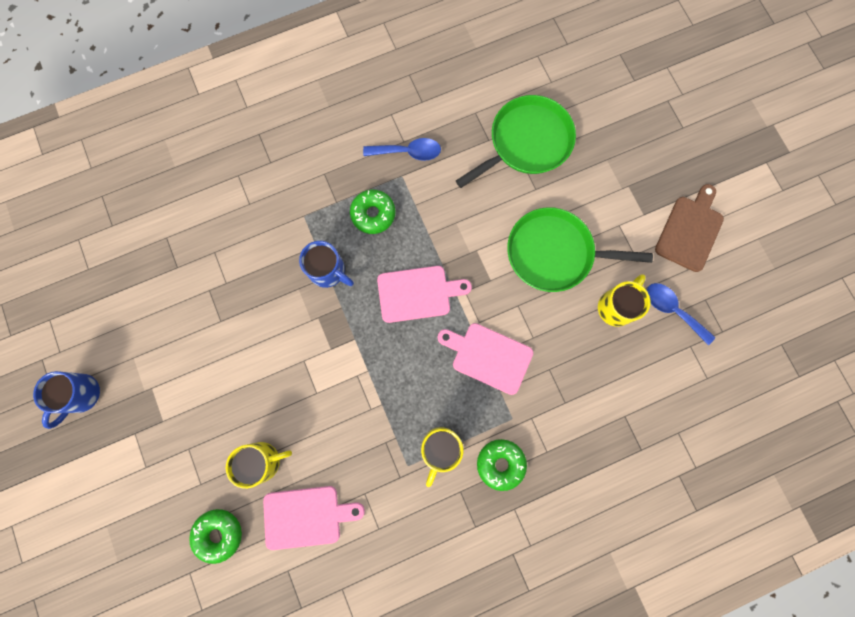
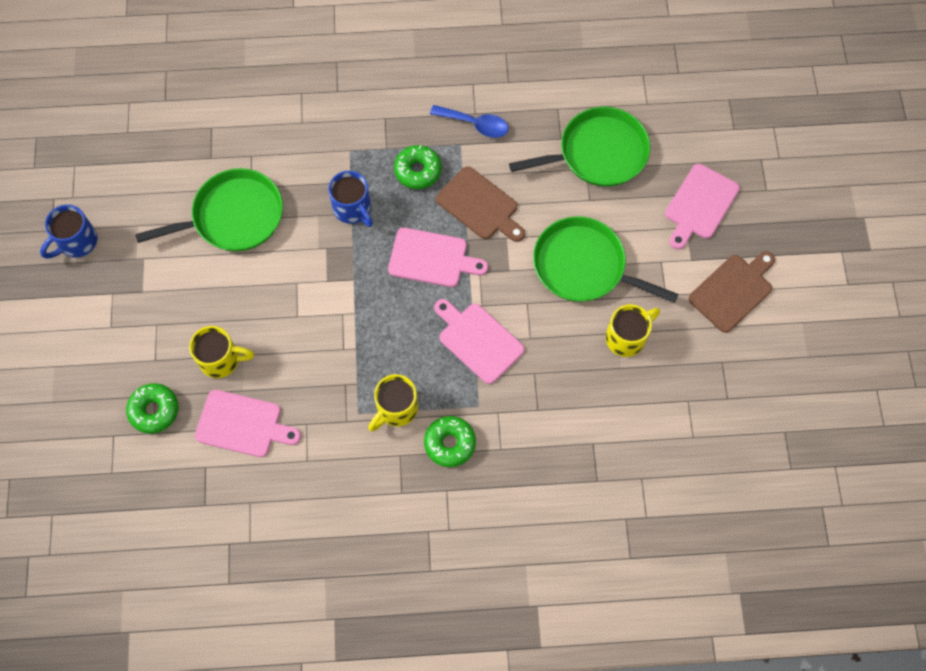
camera: 20 degrees right, 10 degrees down
blue spoon [647,283,715,345] -> none
none -> green pan [135,168,283,251]
none -> brown cutting board [436,166,525,242]
none -> pink cutting board [665,164,740,249]

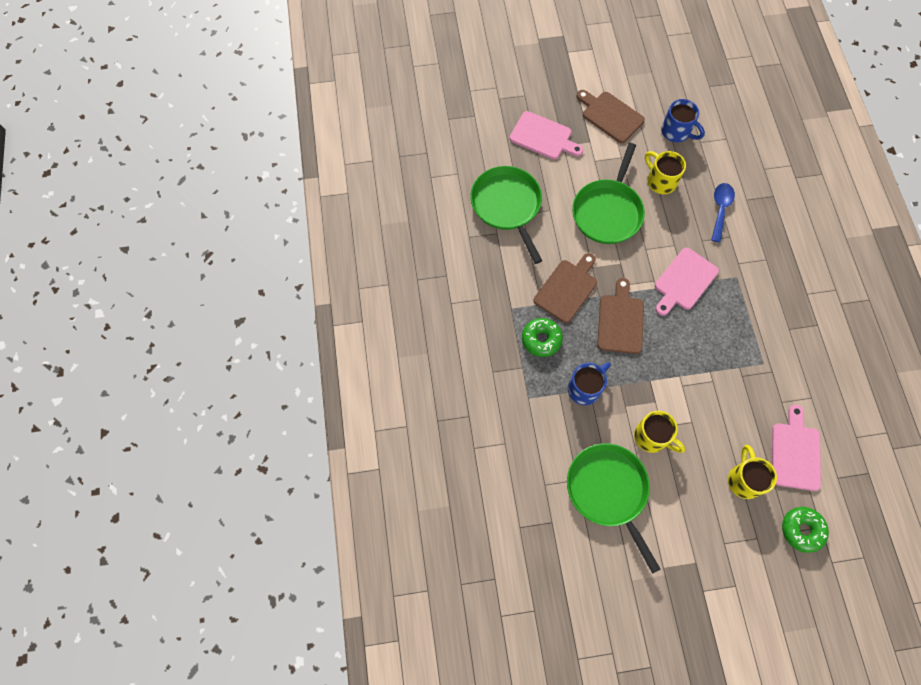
camera: 95 degrees left, 0 degrees up
blue mug [40,205,98,259] -> blue mug moved to [661,99,705,142]
yellow mug [368,374,418,432] -> yellow mug moved to [634,411,685,453]
pink cutting board [388,228,488,287] -> brown cutting board [597,278,644,354]
green donut [424,416,476,467] -> none
blue spoon [430,105,509,138] -> blue spoon moved to [711,183,735,242]

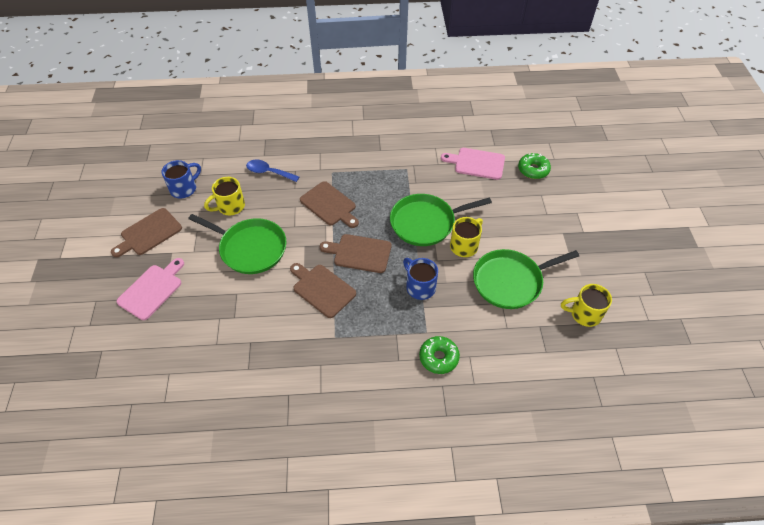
camera: 85 degrees left, 15 degrees down
green pan [470,166,542,264] -> green pan moved to [390,194,492,246]
green donut [522,318,563,357] -> green donut moved to [419,336,460,374]
pink cutting board [655,248,719,316] -> brown cutting board [300,181,359,228]
yellow mug [728,445,777,499] -> yellow mug moved to [561,284,612,327]

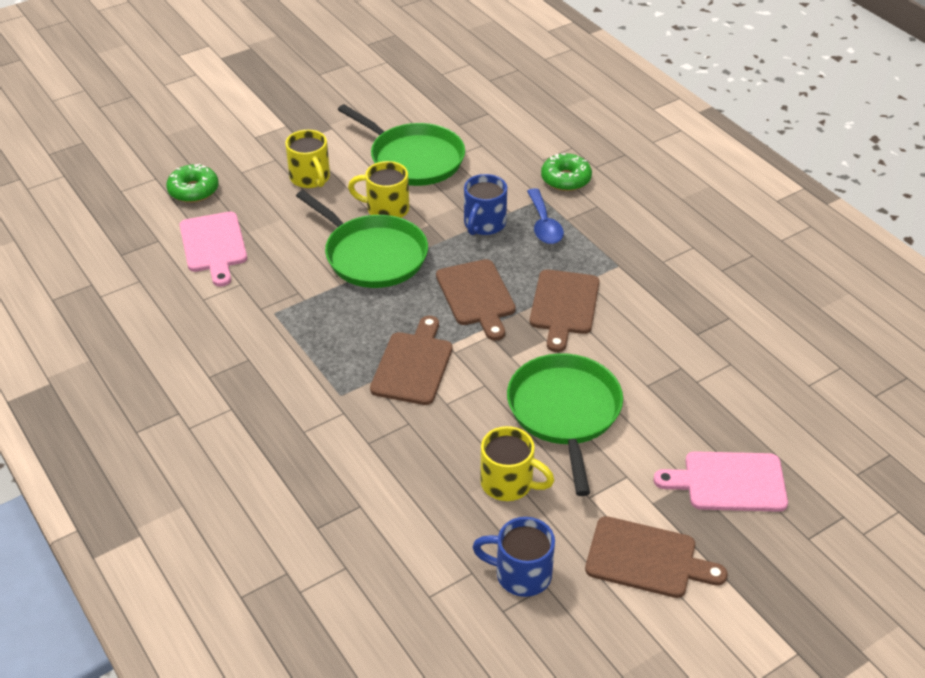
camera: 120 degrees left, 10 degrees down
blue spoon [246,160,299,182] -> blue spoon moved to [527,188,564,244]
yellow mug [561,284,612,327] -> yellow mug moved to [285,130,330,188]

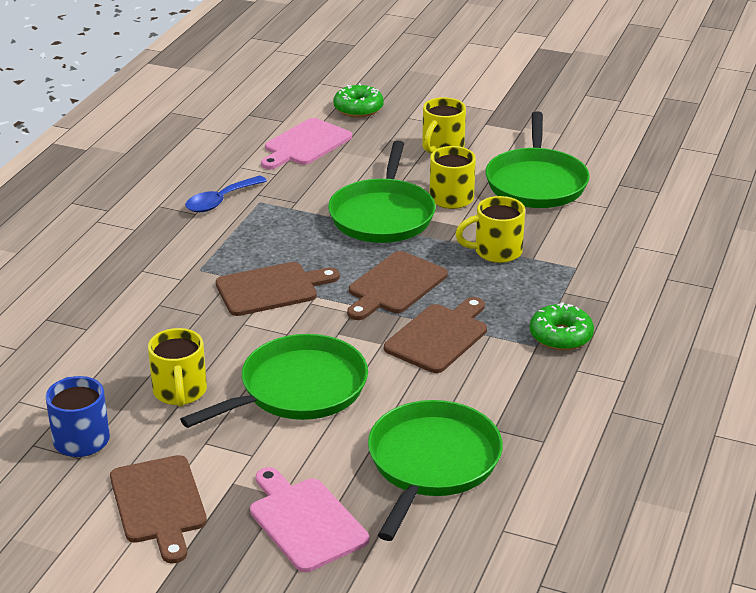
camera: 55 degrees right, 10 degrees down
blue mug [464,174,507,235] -> yellow mug [455,196,525,263]
blue spoon [527,188,564,244] -> blue spoon moved to [185,176,267,212]
brown cutting board [530,269,600,352] -> brown cutting board turned 150 degrees clockwise [384,297,487,373]
green donut [541,153,592,191] -> green donut moved to [530,303,594,350]
none -> green pan [368,400,503,541]

